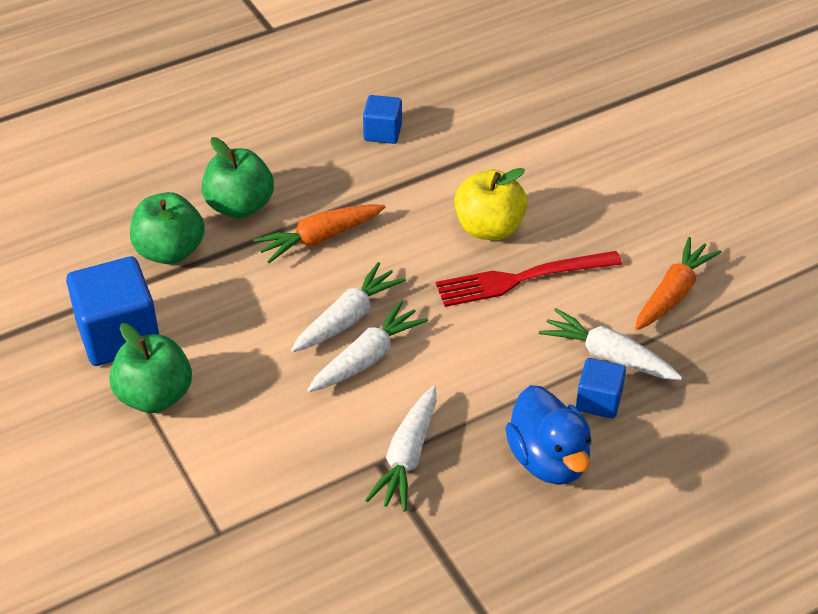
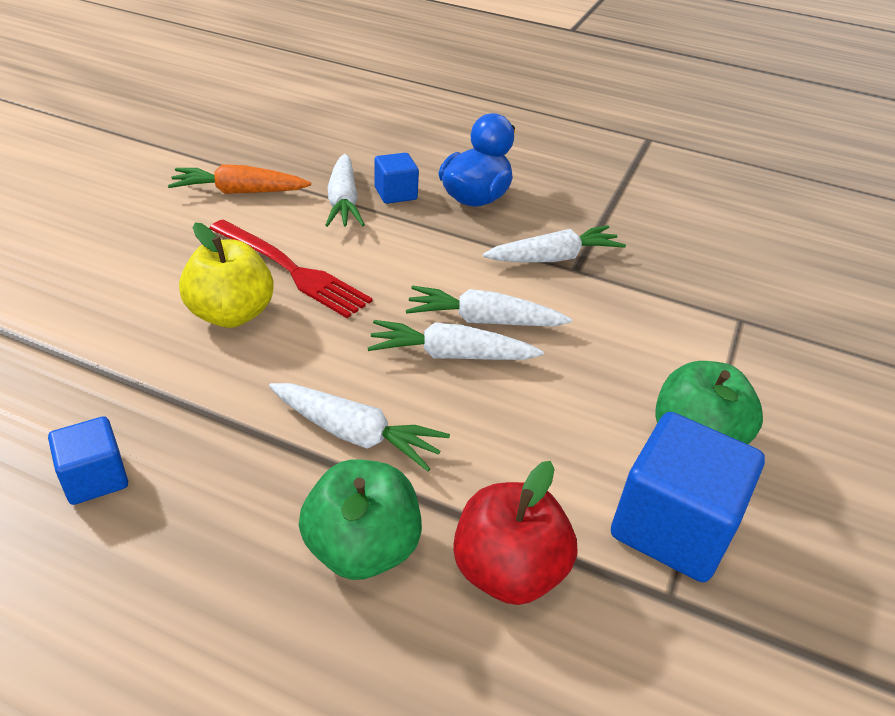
camera: 130 degrees left, 5 degrees down
green apple [130,192,205,264] -> red apple [453,461,577,605]
orange carrot [253,204,385,263] -> white carrot [269,383,450,471]

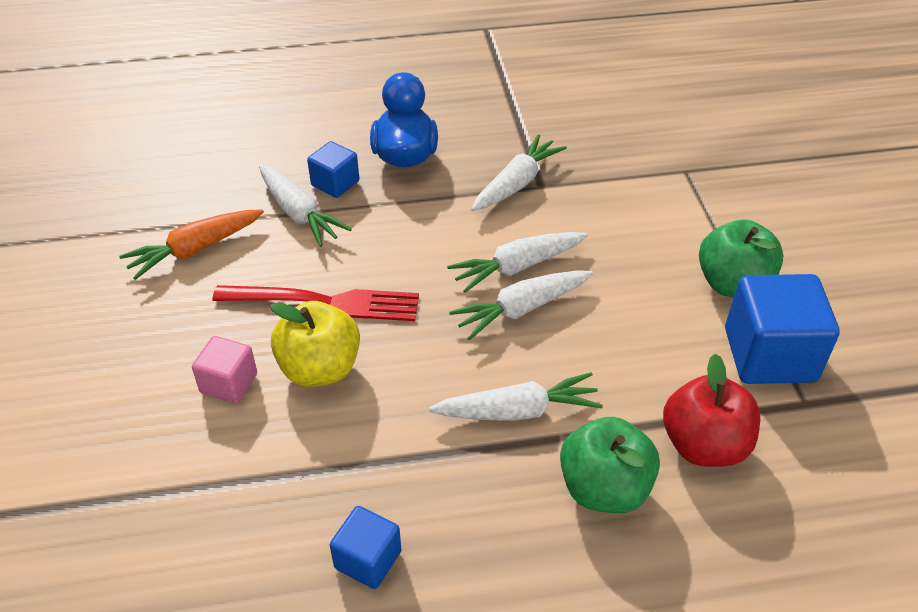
camera: 30 degrees left, 5 degrees up
none -> pink cube [192,336,257,404]

